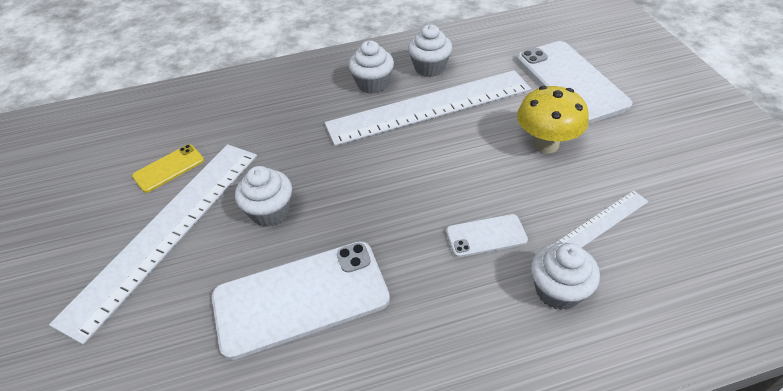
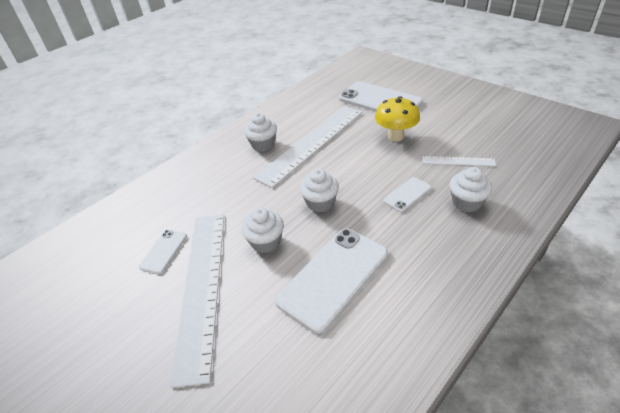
camera: 30 degrees left, 5 degrees down
yellow phone [132,144,204,193] -> white phone [139,230,187,274]
white cupcake [408,24,452,77] -> white cupcake moved to [300,169,339,212]
white ruler [555,191,649,248] -> white ruler turned 75 degrees clockwise [422,156,496,166]

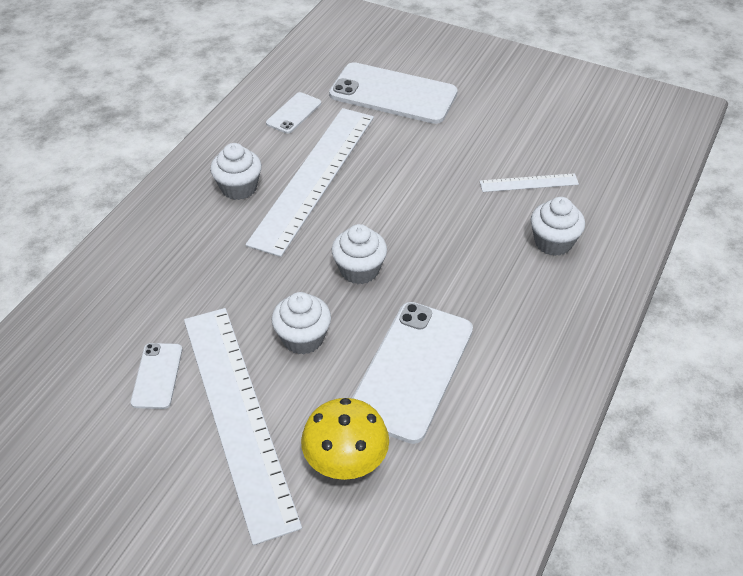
camera: 20 degrees left, 5 degrees up
yellow mushroom [375,96,420,141] -> yellow mushroom moved to [301,398,389,480]
white phone [383,177,431,212] -> white phone moved to [266,92,321,134]

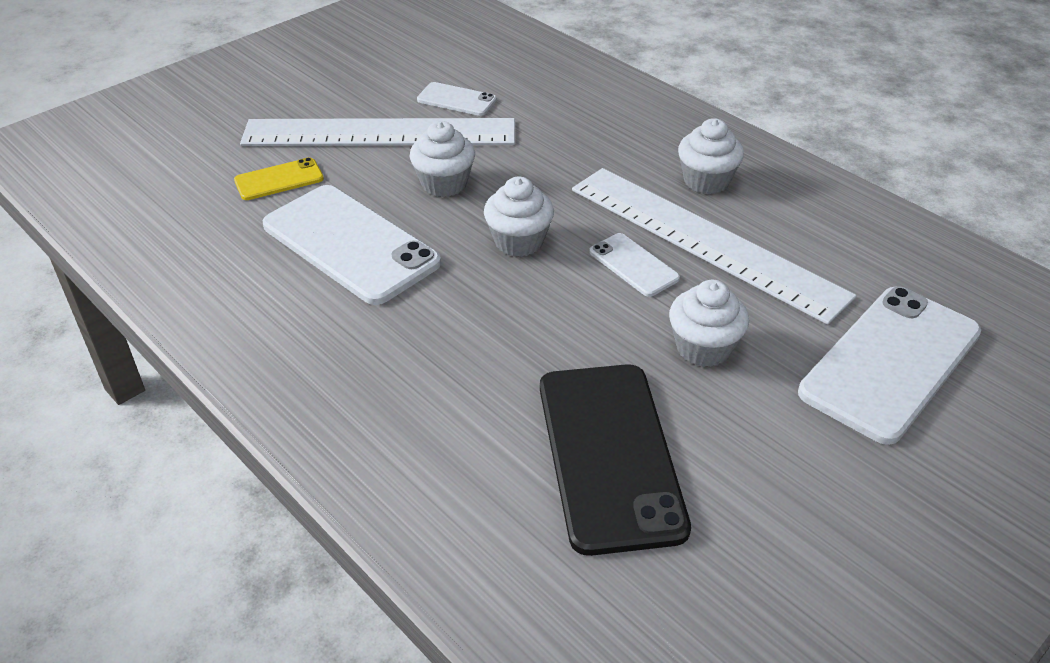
camera: 110 degrees right, 5 degrees down
white phone [266,92,321,134] -> white phone moved to [589,233,680,297]
yellow mushroom [301,398,389,480] -> yellow phone [234,157,324,200]
white ruler [480,173,579,192] -> black phone [540,364,691,556]
white cupcake [531,197,585,256] -> white cupcake moved to [669,280,749,367]

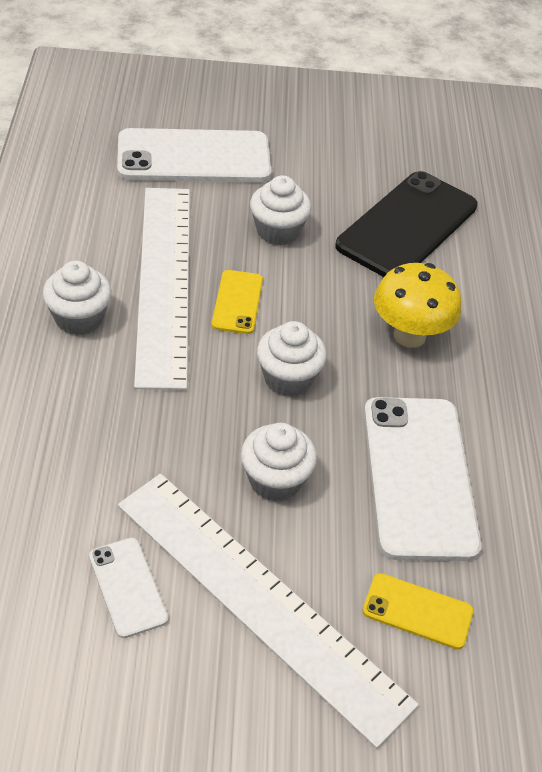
camera: 140 degrees left, 5 degrees up
white phone [589,233,680,297] -> yellow phone [212,270,263,334]
none -> yellow mushroom [374,263,462,348]

